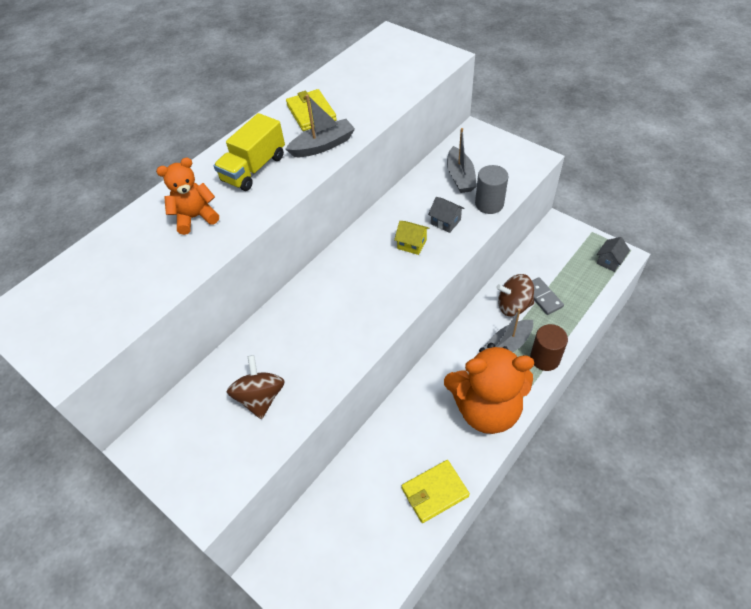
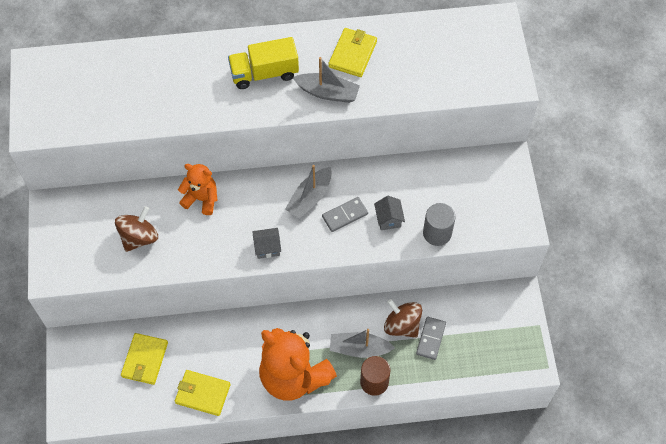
camera: 40 degrees right, 10 degrees up
orange teddy bear [156,158,219,235] -> orange teddy bear moved to [178,164,218,215]
yellow house [394,221,429,255] -> grey domino [322,197,368,232]
grey boat [447,128,477,193] -> grey boat moved to [285,165,332,219]
grey house [597,237,630,272] -> grey house moved to [252,228,281,259]
none -> yellow wallet [121,333,168,385]

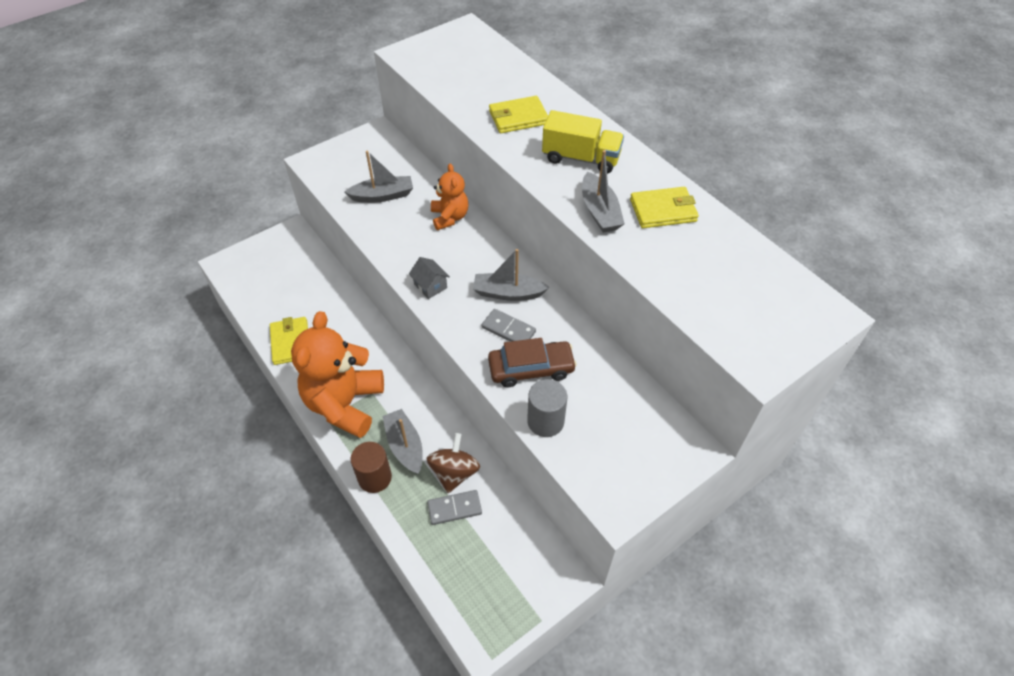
camera: 60 degrees right, 10 degrees down
brown spinning top [115,206,158,252] -> grey boat [344,151,413,203]
yellow wallet [121,333,168,385] -> yellow wallet moved to [489,96,548,133]
yellow truck [228,37,299,89] -> yellow truck turned 150 degrees clockwise [542,110,624,174]
grey house [374,196,405,230] -> brown car [488,338,577,387]

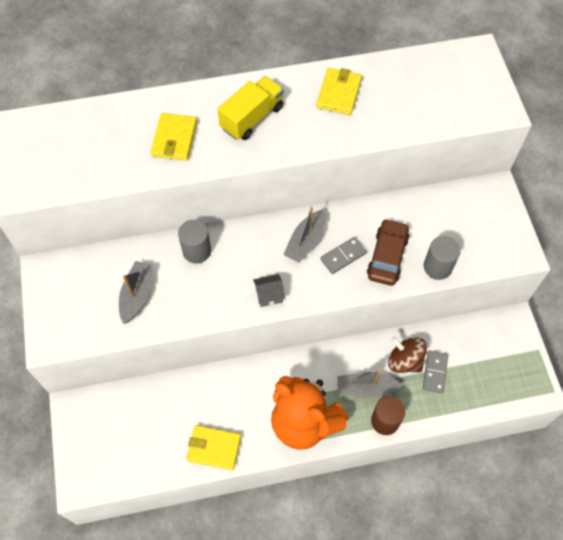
camera: 65 degrees left, 10 degrees up
orange teddy bear [431,163,468,230] -> grey cylinder [178,220,211,264]
grey boat [582,150,625,233] -> none

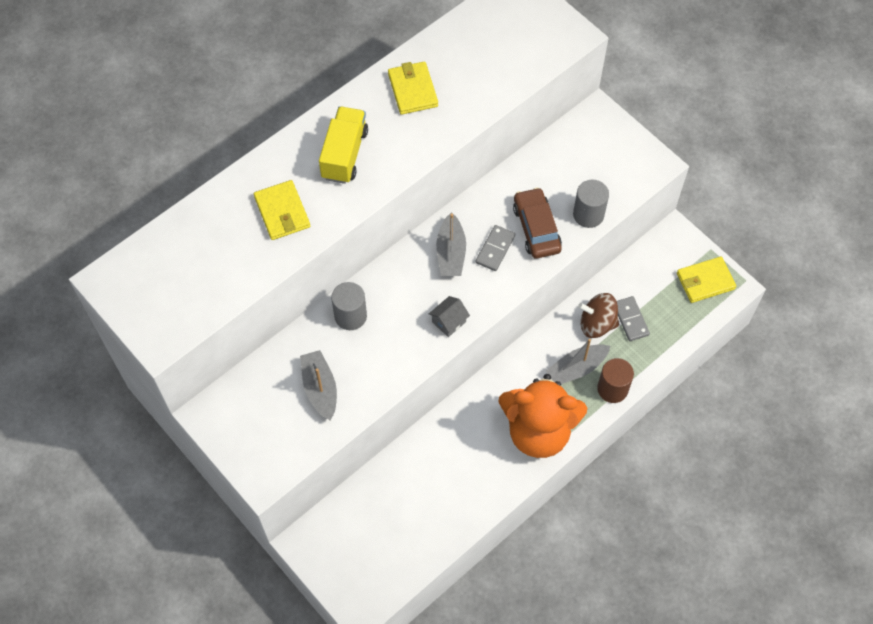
camera: 30 degrees left, 0 degrees up
yellow wallet [186,425,241,470] -> yellow wallet moved to [677,256,736,303]

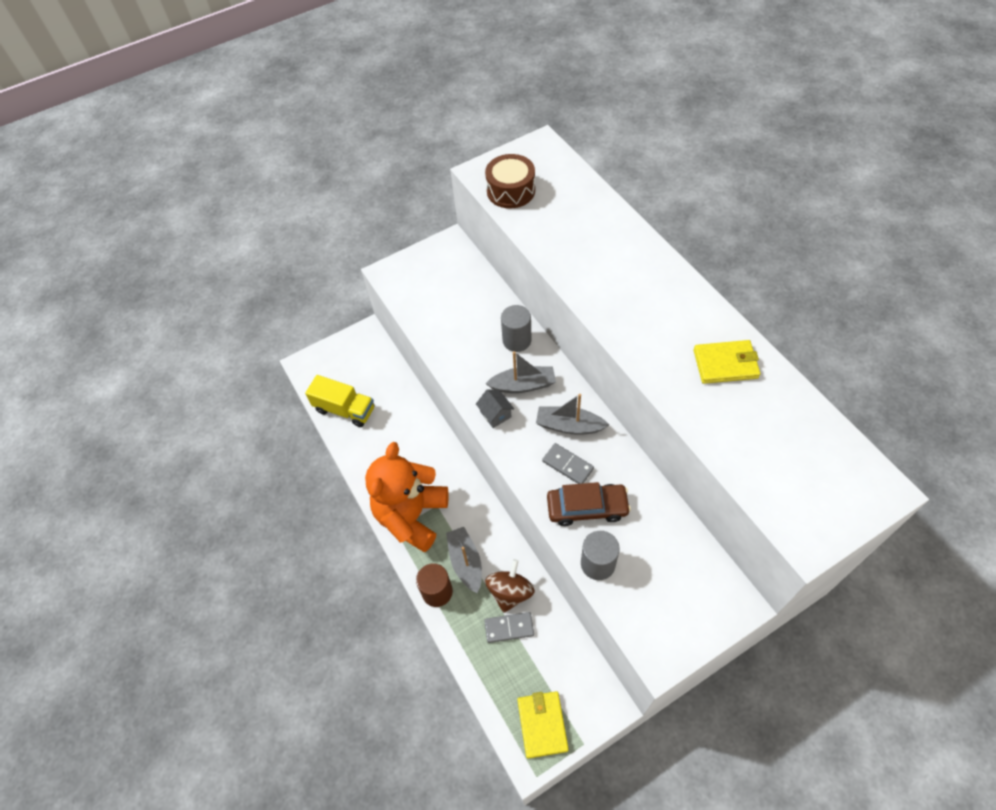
camera: 105 degrees right, 5 degrees down
yellow wallet [254,180,310,240] -> none
grey boat [300,350,337,421] -> grey boat moved to [485,351,556,393]
yellow truck [319,106,368,184] -> yellow truck moved to [305,375,374,427]
none -> brown drum [485,154,535,208]

